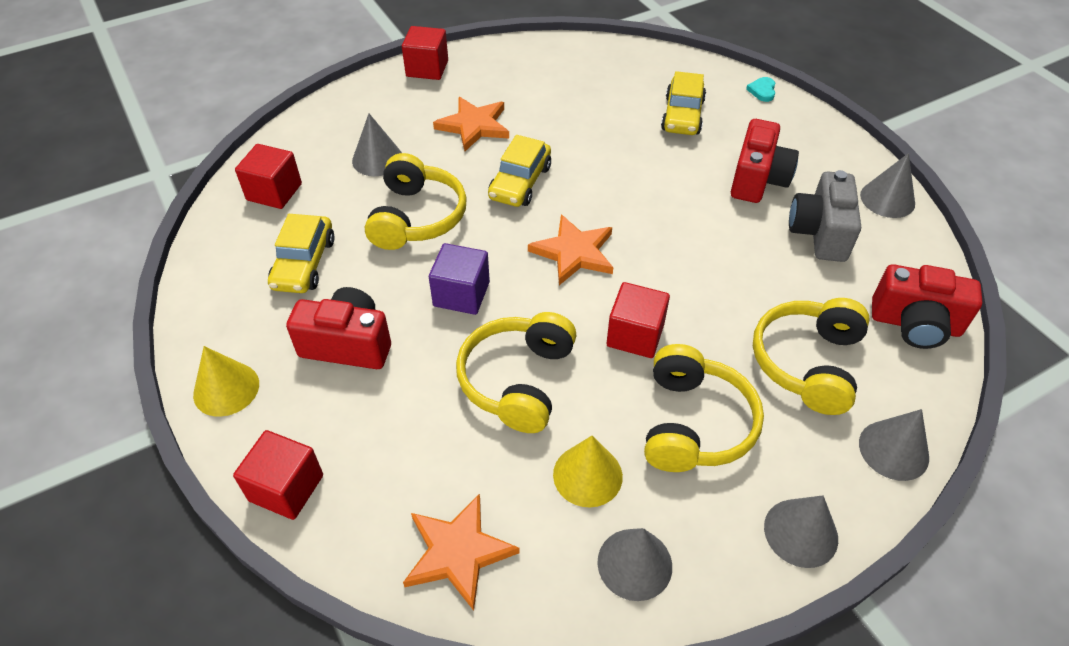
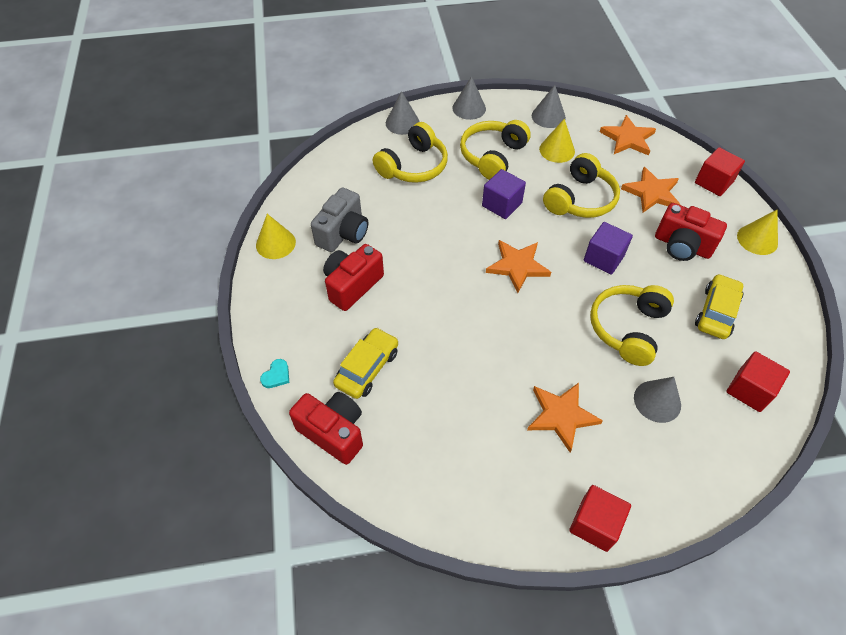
camera: 160 degrees left, 5 degrees up
yellow car [488,135,551,207] -> none
red cube [607,282,670,358] -> purple cube [482,169,526,219]
grey cone [860,153,915,218] -> yellow cone [256,214,296,259]
red camera [872,264,982,349] -> red camera moved to [289,392,363,465]
none -> orange star [621,167,680,213]

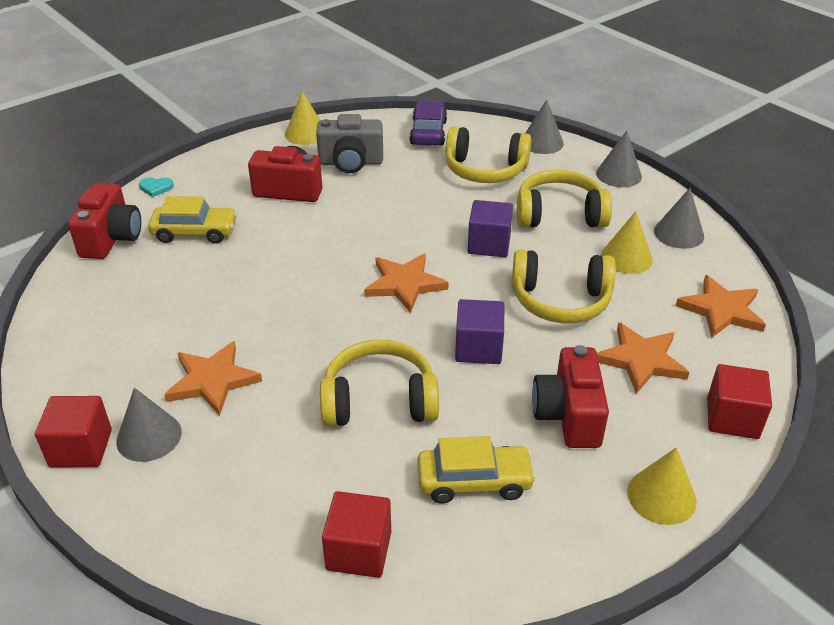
camera: 60 degrees right, 15 degrees down
grey cone [634,377,681,423] -> grey cone moved to [116,388,182,462]
none -> purple car [410,101,447,146]

